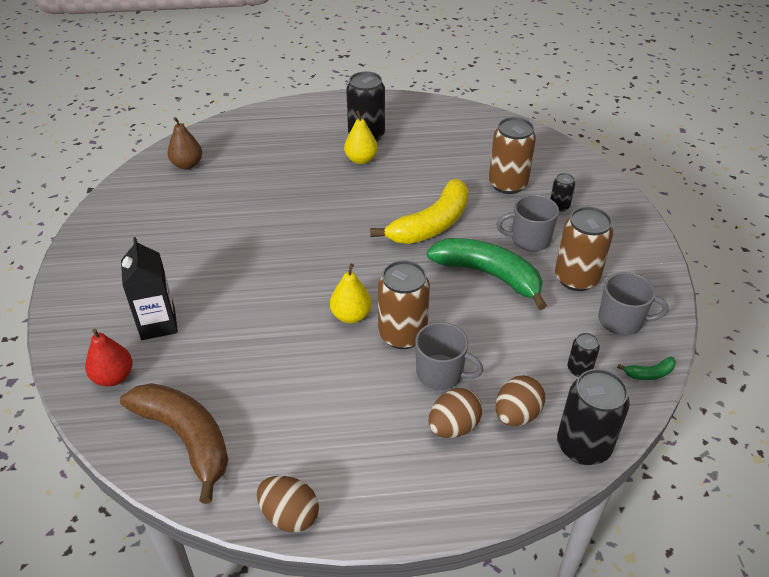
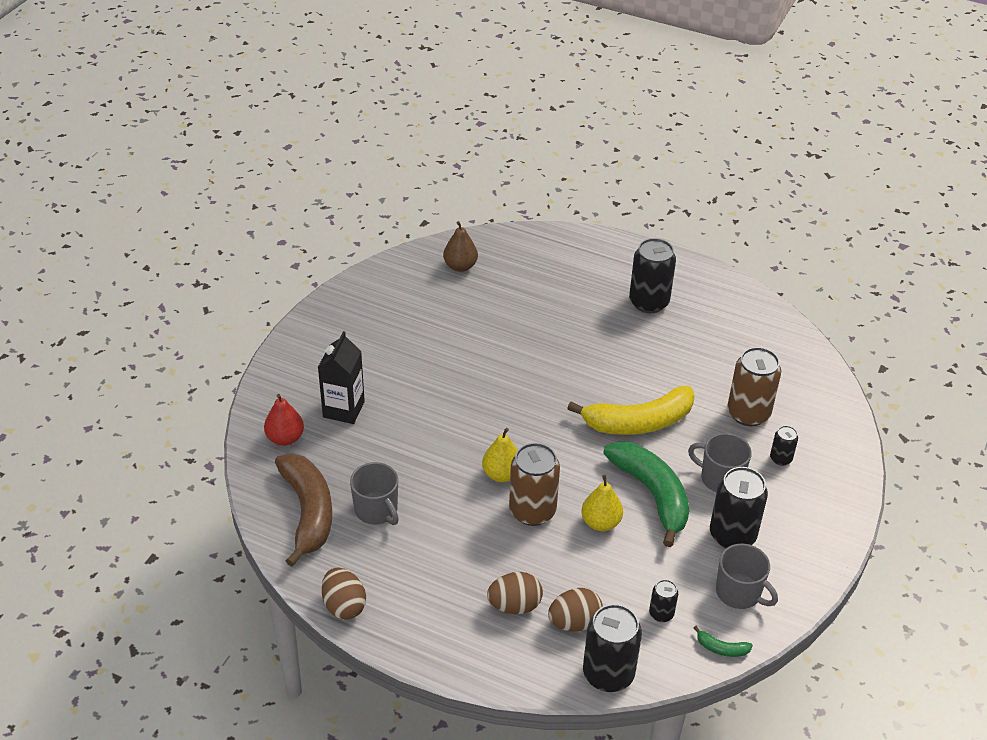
camera: 30 degrees right, 0 degrees up
yellow pear [344,111,378,164] -> yellow pear moved to [582,475,623,531]
grey mug [415,322,483,390] -> grey mug moved to [350,462,399,525]
brown can [555,207,613,291] -> black can [710,467,768,548]

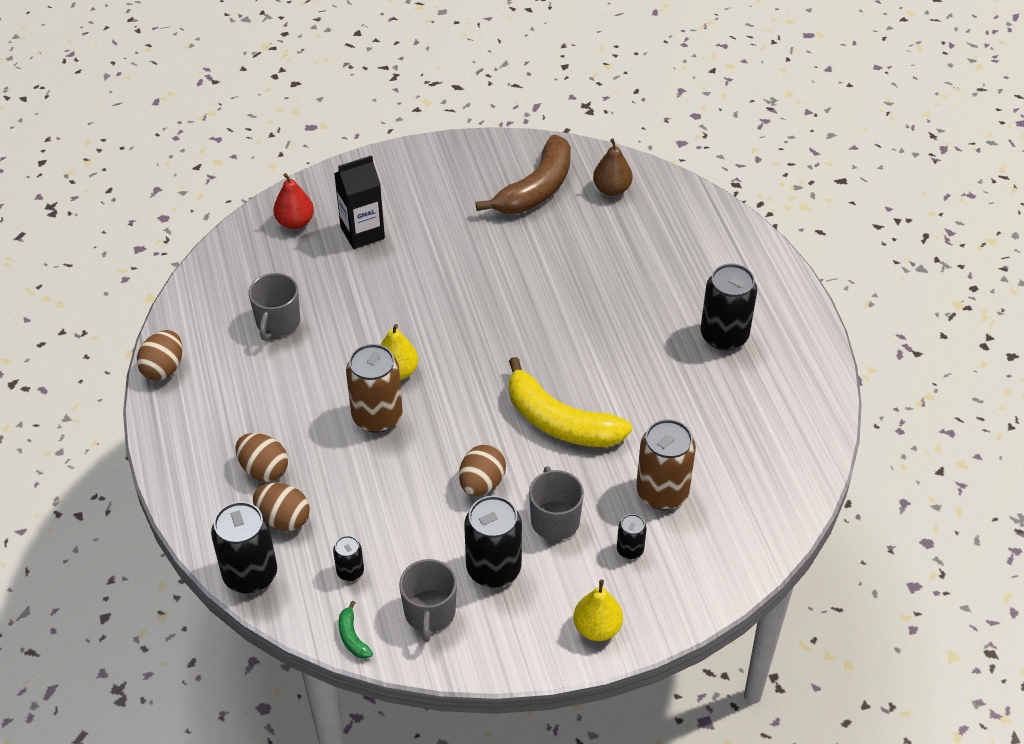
camera: 50 degrees right, 5 degrees up
brown banana [275,453,332,567] -> brown banana moved to [475,135,571,214]
yellow pear [582,475,623,531] -> yellow pear moved to [573,579,623,641]
green banana [603,441,689,547] -> brown egg [459,444,506,496]

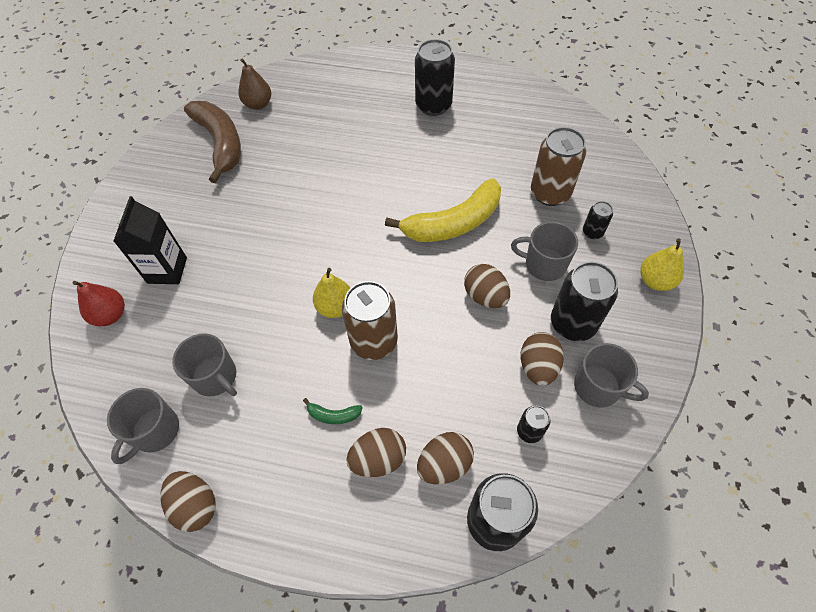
camera: 60 degrees left, 10 degrees up
green banana [339,601,373,659] -> green banana moved to [303,398,363,424]
none -> grey mug [107,388,179,464]
none -> brown egg [520,332,564,386]

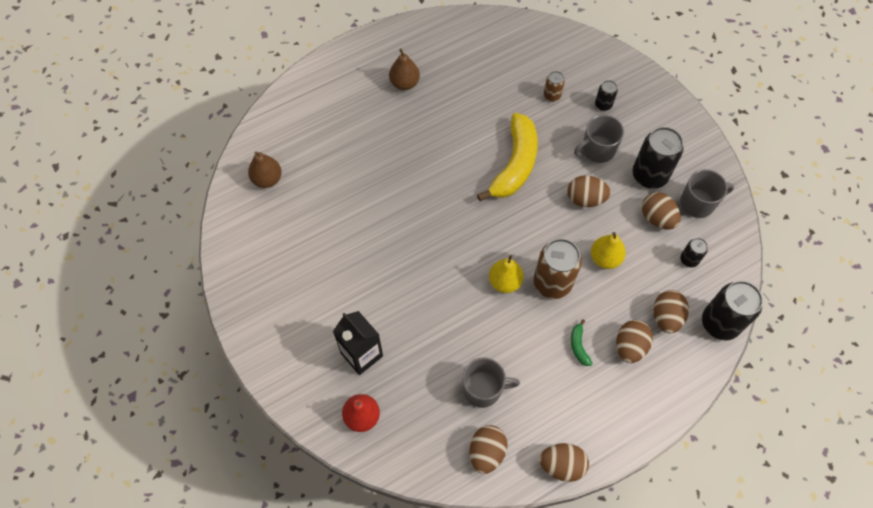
camera: 45 degrees left, 5 degrees up
grey mug [107,388,179,464] -> brown egg [470,425,507,474]
brown banana [184,101,241,183] -> none
green banana [303,398,363,424] -> green banana turned 120 degrees clockwise [571,319,593,366]
black can [415,39,455,116] -> brown pear [389,49,420,90]
brown can [531,127,586,206] -> brown can [544,71,565,102], size x0.50
yellow pear [641,239,684,291] -> yellow pear moved to [591,232,626,269]

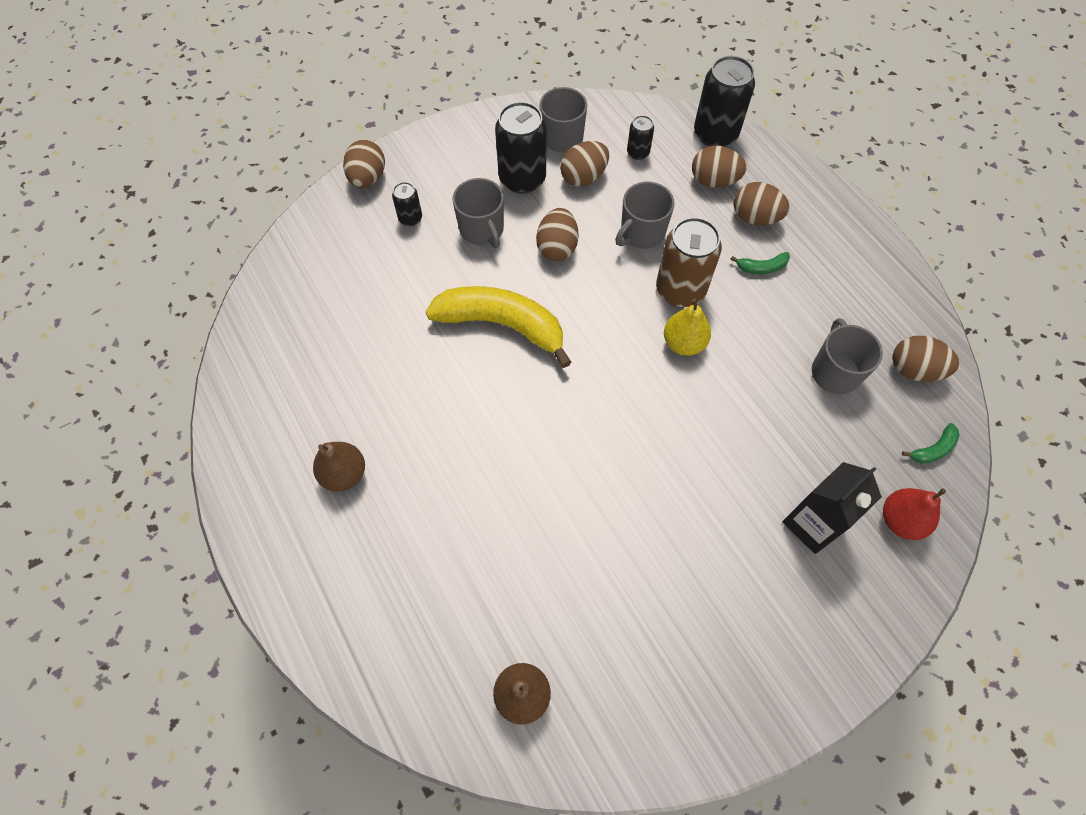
camera: 90 degrees left, 0 degrees up
brown egg [539,443,589,482] -> brown egg moved to [343,140,385,188]
brown can [544,71,565,102] -> none
yellow pear [591,232,626,269] -> grey mug [615,182,675,249]
none -> green banana [902,423,960,464]

